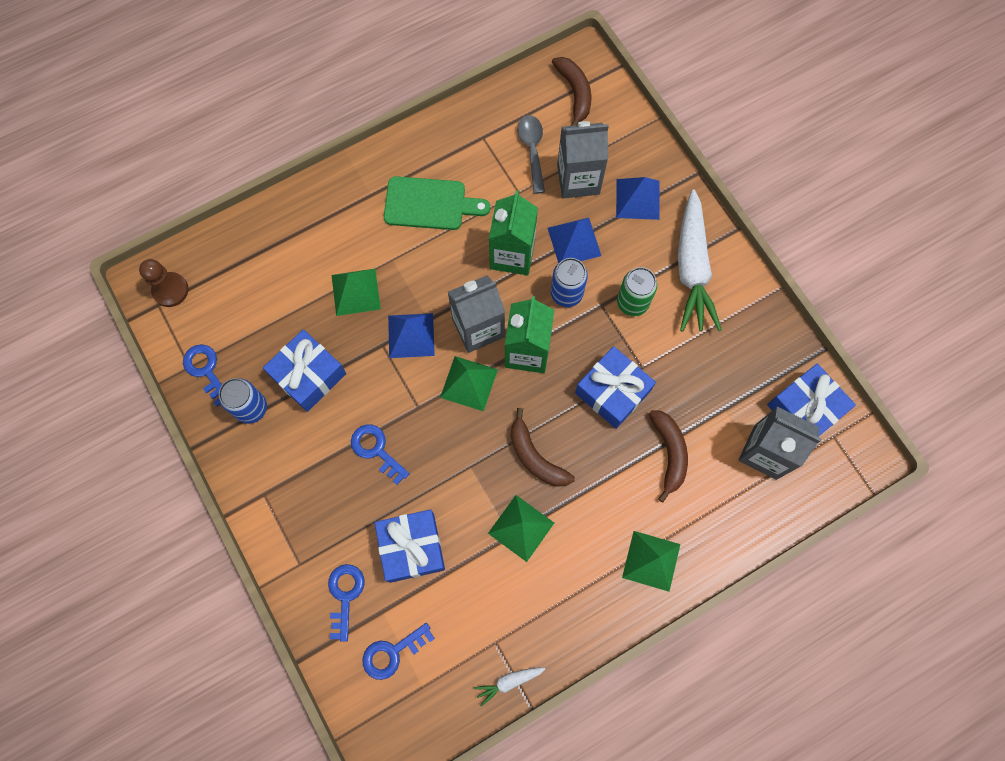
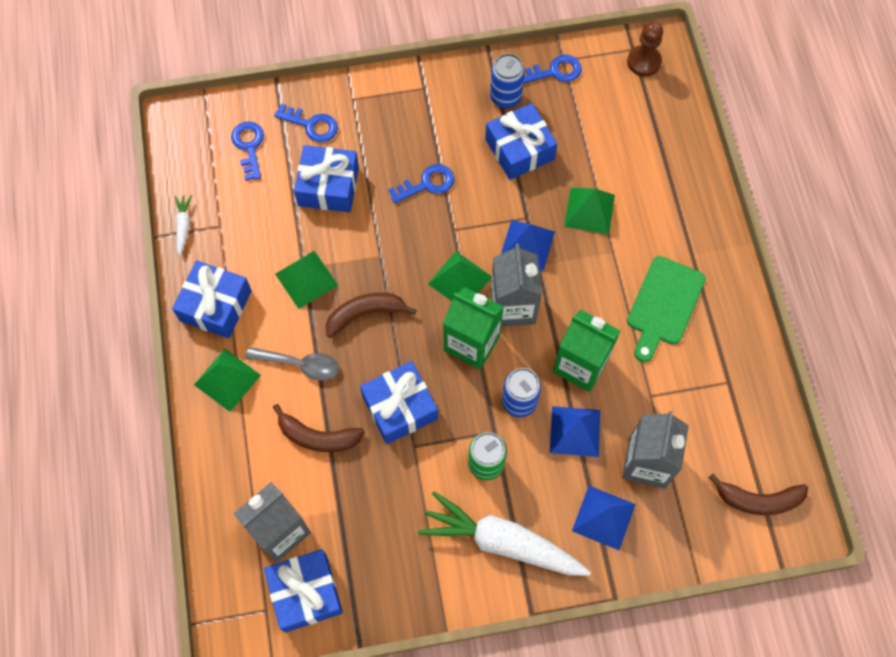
camera: 110 degrees right, 5 degrees down
grey spoon [518,115,545,194] -> grey spoon moved to [246,347,339,381]
none -> blue gift [172,261,252,338]

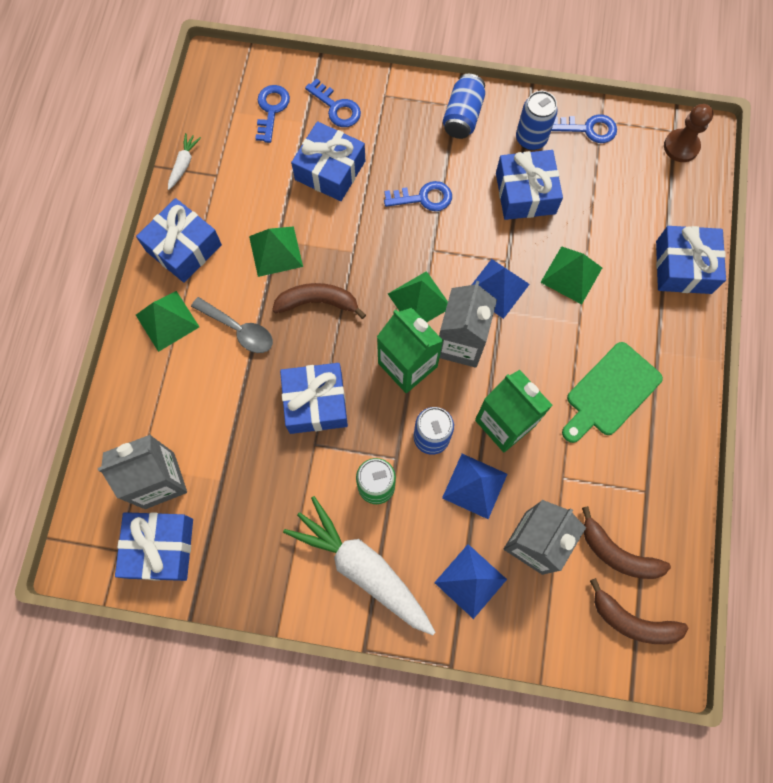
camera: 20 degrees right, 5 degrees up
brown banana [273,404,365,452] -> brown banana moved to [582,506,671,579]
none -> blue can [443,74,485,139]
none -> blue gift [656,226,726,294]

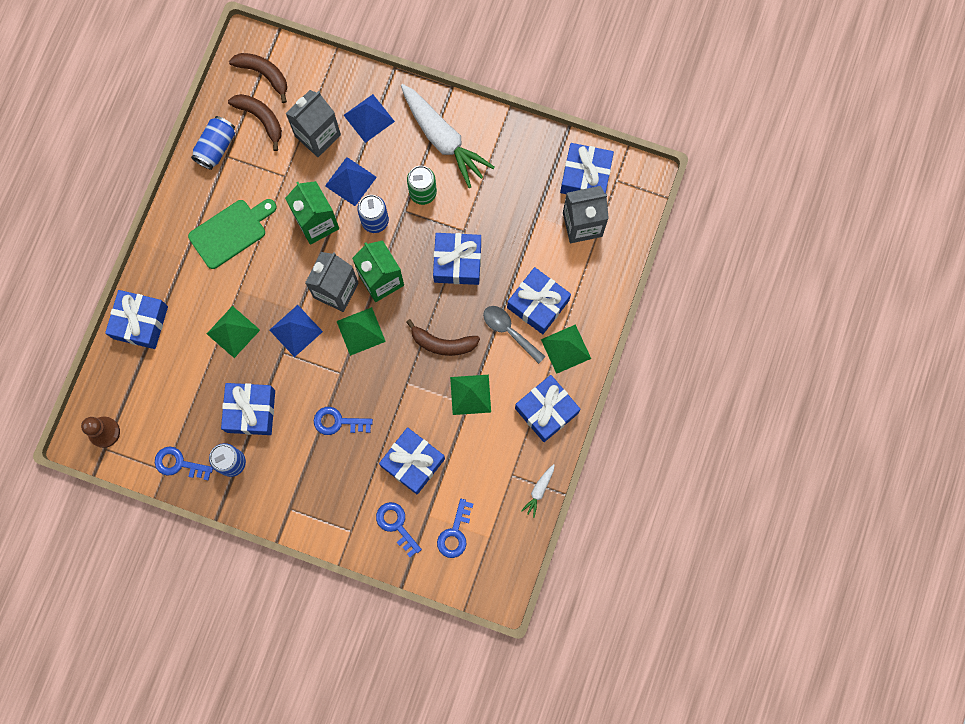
camera: 170 degrees left, 5 degrees up
blue can [443,74,485,139] -> blue can moved to [191,116,235,170]
none -> blue gift [507,267,571,334]

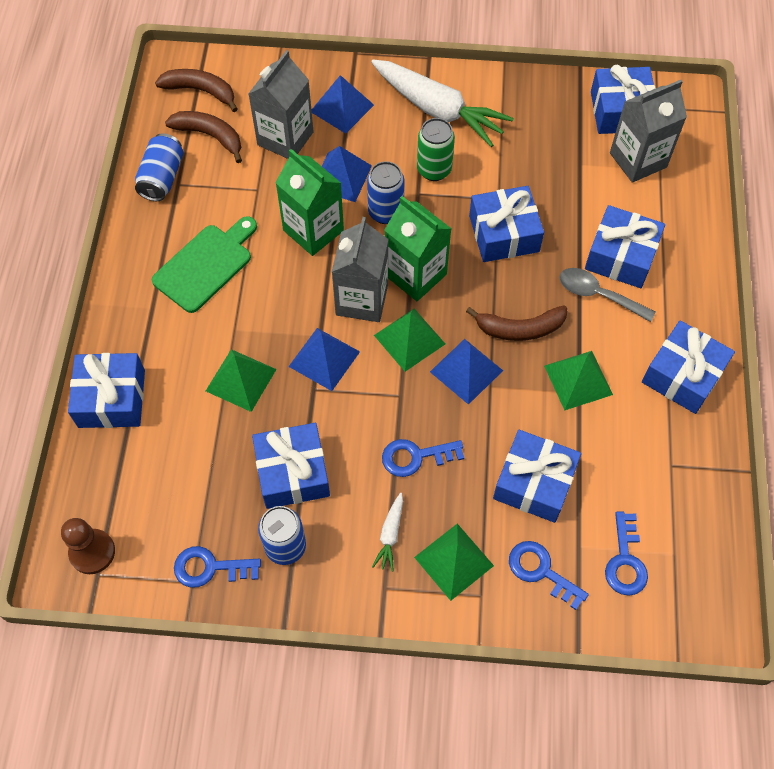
camera: 15 degrees left, 15 degrees down
white carrot [521,464,555,518] -> white carrot moved to [372,493,403,572]
green pyramid [541,324,591,374] -> green pyramid moved to [414,524,494,601]
none -> blue pyramid [430,339,503,405]

